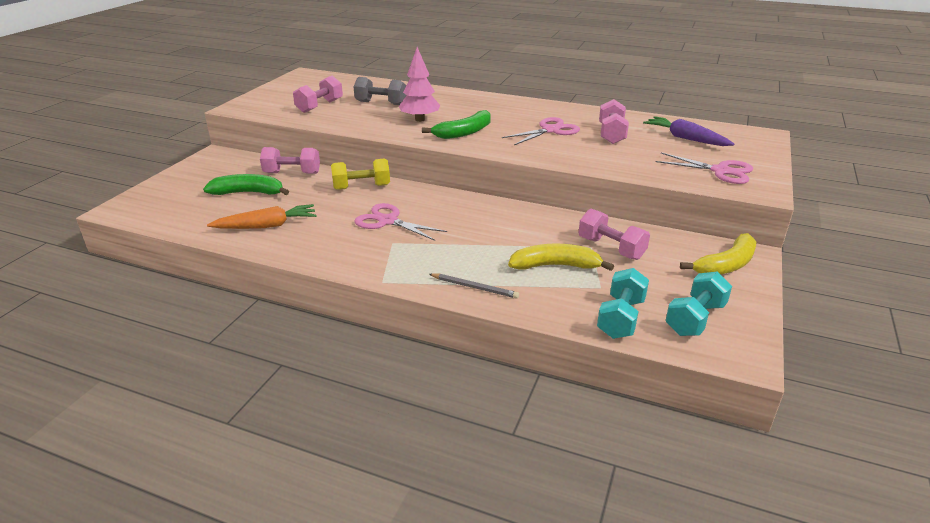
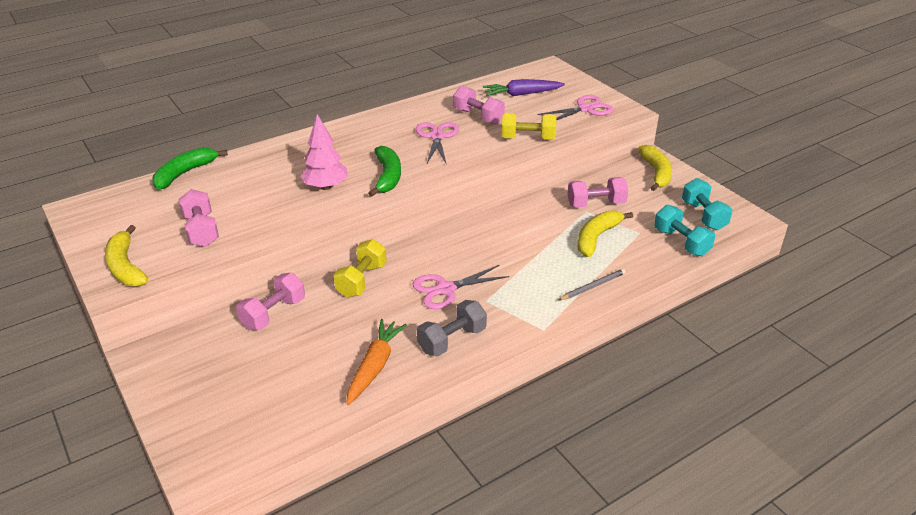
camera: 55 degrees left, 5 degrees up
green banana [203,174,289,195] -> green banana moved to [153,147,228,190]
grey dumbbell [354,77,407,105] -> grey dumbbell moved to [417,300,487,357]
none -> yellow banana [105,225,149,286]
none -> yellow dumbbell [502,113,556,140]

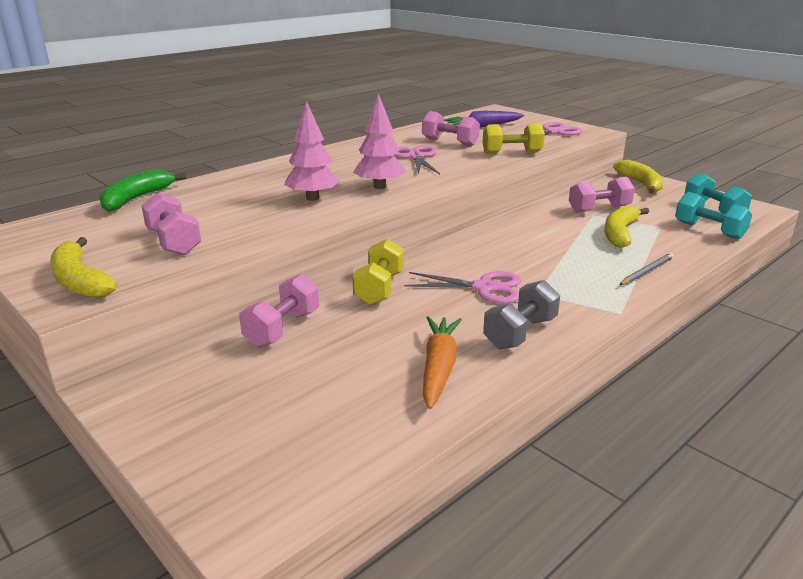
camera: 10 degrees left, 10 degrees down
green banana [368,146,401,197] -> pink tree [353,93,406,189]
pink scissors [412,265,509,309] -> pink scissors turned 135 degrees counterclockwise [404,271,521,304]

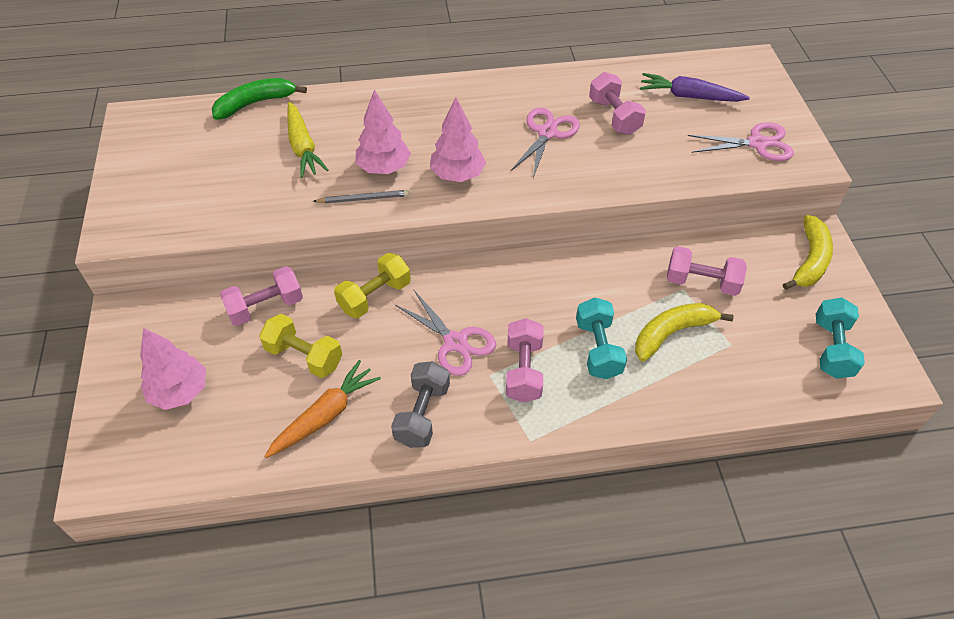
camera: 35 degrees right, 25 degrees up
yellow banana [50,237,118,298] -> none
pink dumbbell [142,193,201,255] -> pink dumbbell moved to [506,318,543,403]
yellow dumbbell [483,123,545,154] -> yellow dumbbell moved to [259,314,342,378]
grey dumbbell [483,280,560,349] -> grey dumbbell turned 60 degrees counterclockwise [391,361,450,448]
grey pencil [619,253,674,285] -> grey pencil moved to [313,190,409,203]
turquoise dumbbell [675,192,752,239] -> turquoise dumbbell moved to [576,298,627,379]
none -> pink tree [140,328,206,410]
none -> yellow carrot [287,102,329,178]

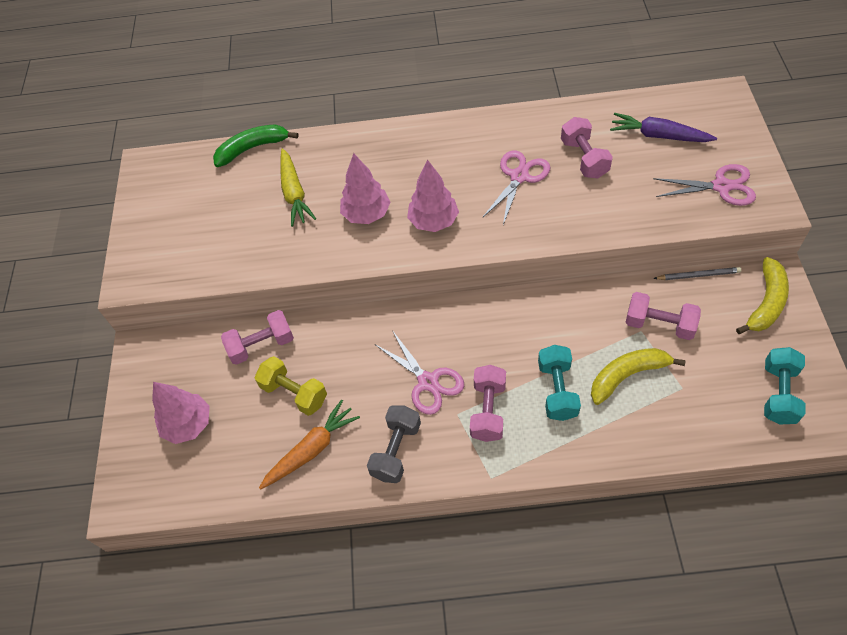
camera: 10 degrees right, 5 degrees up
grey pencil [313,190,409,203] -> grey pencil moved to [653,267,741,280]
yellow dumbbell [334,253,411,318] -> none

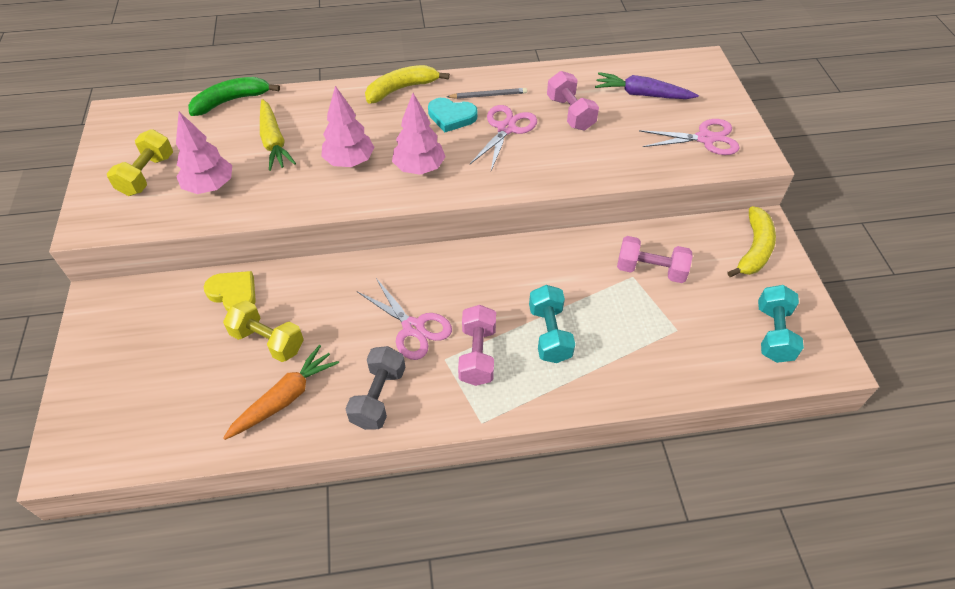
camera: 10 degrees left, 5 degrees down
pink tree [152,382,210,444] -> pink tree moved to [176,112,232,194]
pink dumbbell [221,310,294,365] -> yellow heart [204,271,256,312]
yellow banana [591,348,686,405] -> yellow banana moved to [365,65,450,104]
grey pencil [653,267,741,280] -> grey pencil moved to [447,88,527,99]
none -> yellow dumbbell [107,129,173,196]
none -> turquoise heart [428,98,477,132]

